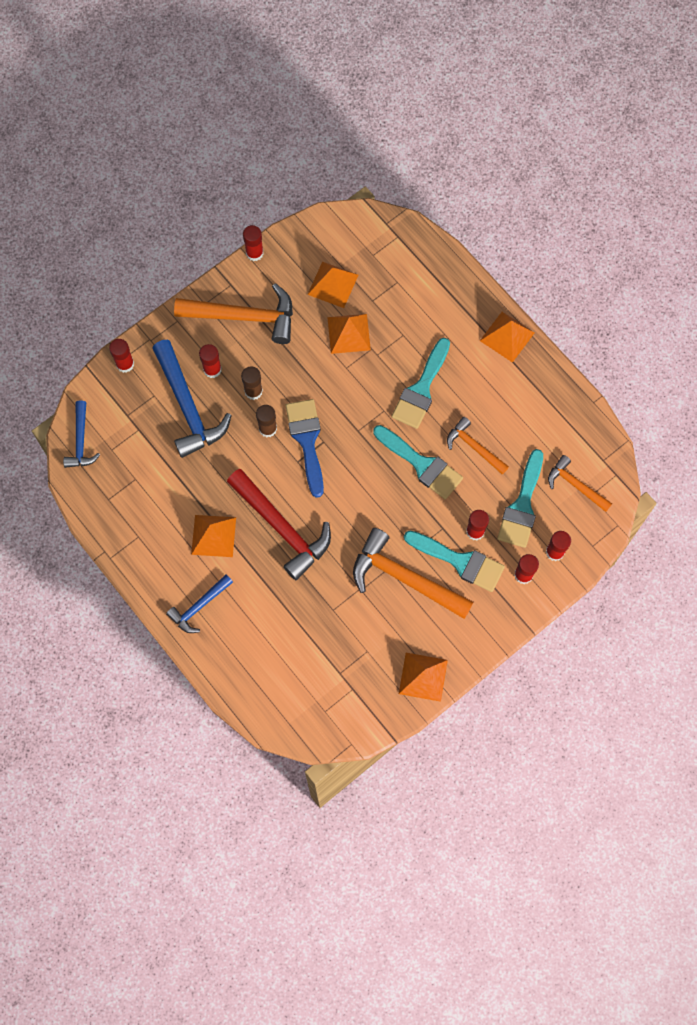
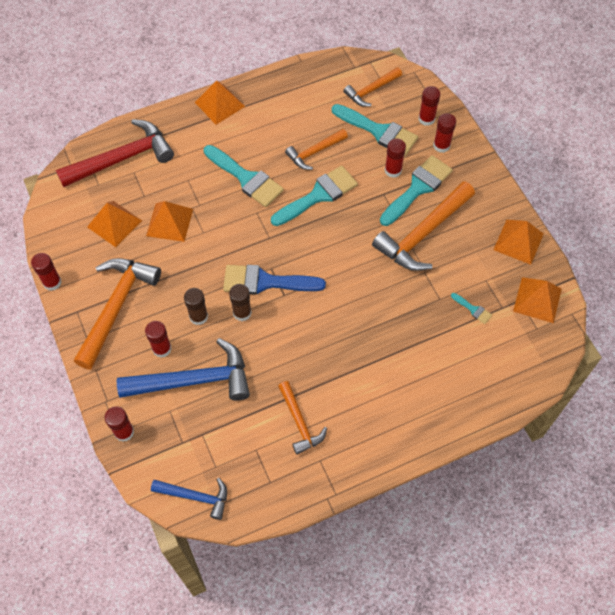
camera: 75 degrees left, 10 degrees down
blue hammer [166,574,233,633] -> none
orange pyramid [191,515,236,557] -> orange pyramid moved to [513,277,562,323]
red hammer [227,469,331,580] -> red hammer moved to [56,119,174,187]
none -> orange hammer [278,381,327,455]
none -> turquoise brush [451,293,492,324]

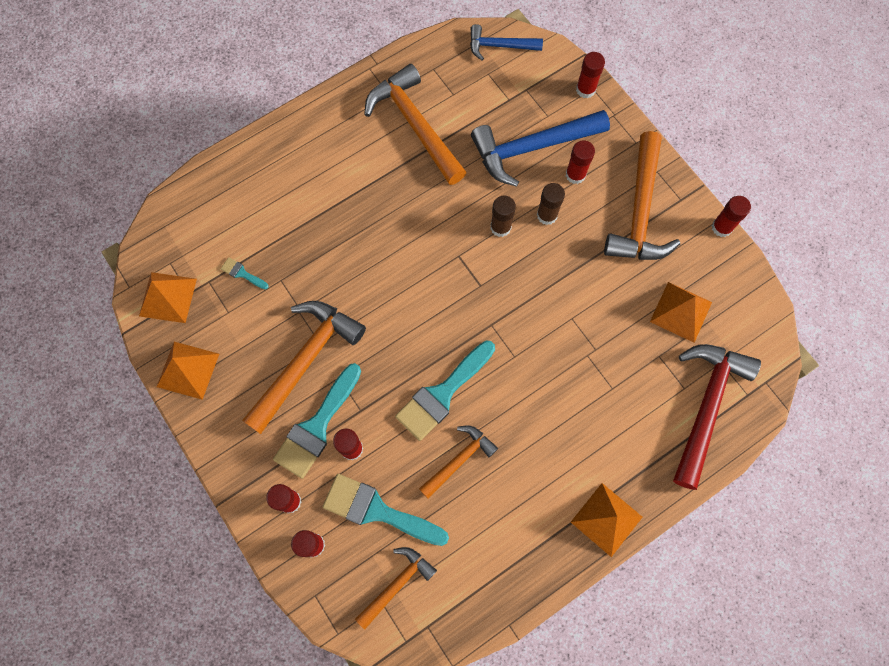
camera: 170 degrees right, 10 degrees up
red hammer [56,119,174,187] -> red hammer turned 150 degrees clockwise [673,344,761,490]
orange pyramid [146,201,193,242] -> none
turquoise brush [204,145,284,207] -> none
blue brush [223,265,326,295] -> none
orange hammer [278,381,327,455] -> orange hammer [364,64,467,185], size x1.76

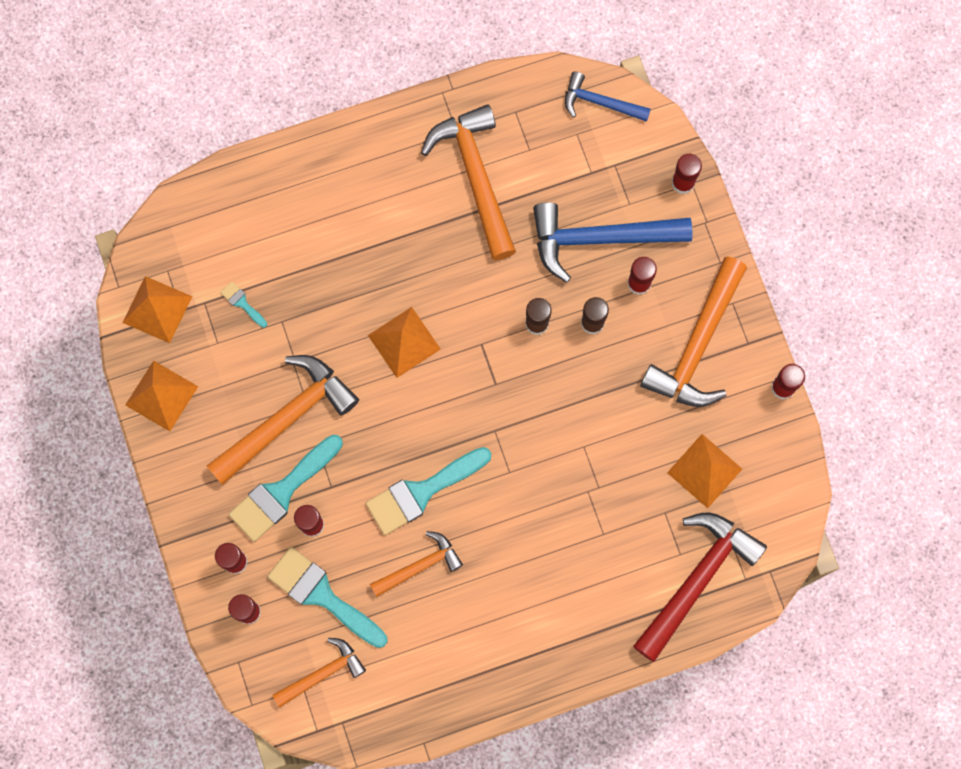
camera: 15 degrees right, 5 degrees up
orange pyramid [571,483,642,557] -> orange pyramid moved to [368,307,441,378]

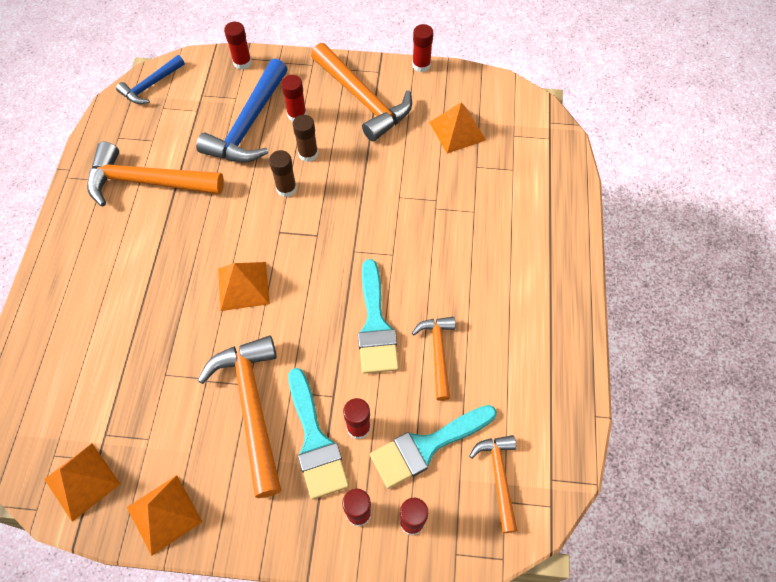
camera: 65 degrees left, 15 degrees down
turquoise brush [220,281,267,328] -> none
red hammer [633,512,767,662] -> none

